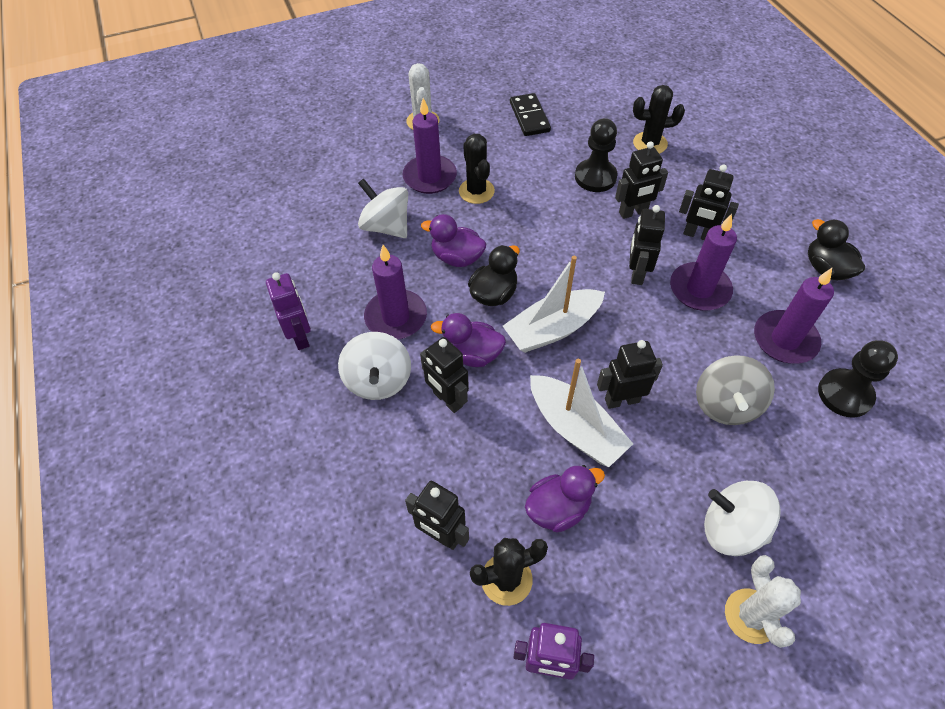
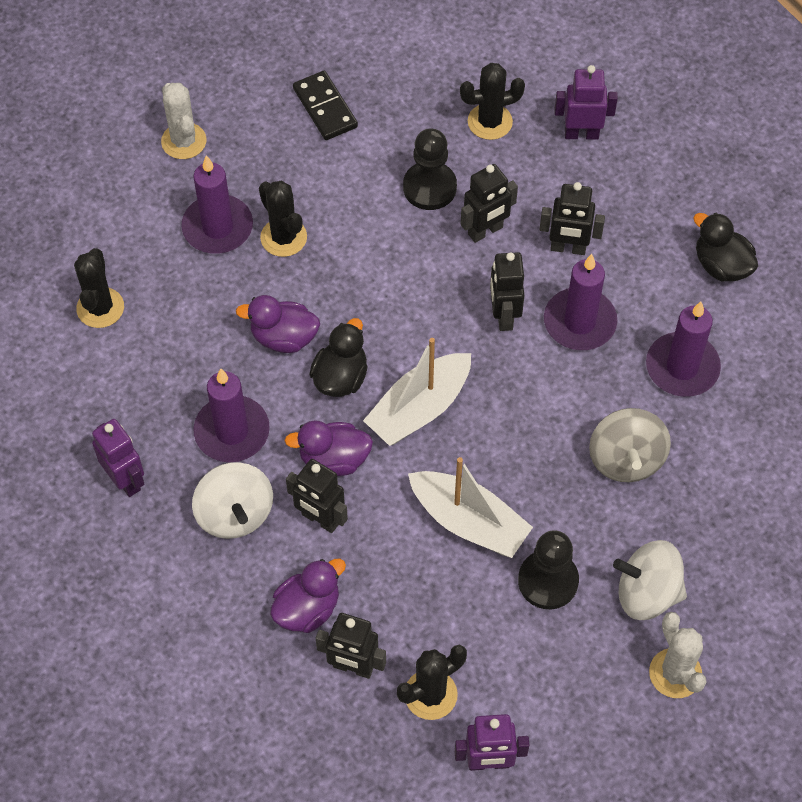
camera: 15 degrees left, 5 degrees up
white spinning top [358,179,408,238] -> none
purple duck [525,465,605,533] -> purple duck moved to [270,559,346,633]
black robot [597,340,663,409] -> none
black pawn [818,340,898,418] -> black pawn moved to [518,530,579,609]
none -> black cactus [74,248,124,328]
none -> purple robot [554,65,618,140]

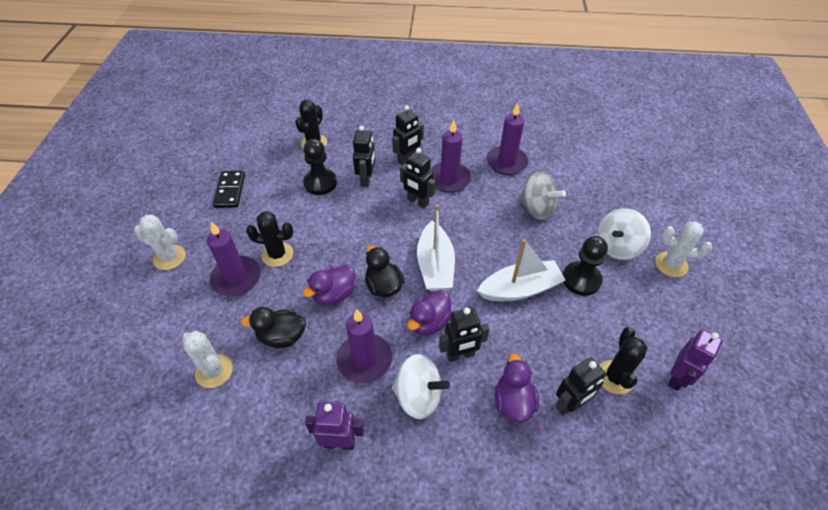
camera: 50 degrees left, 10 degrees down
black cactus [74,248,124,328] -> white cactus [182,331,233,388]
black domino [293,71,358,140] -> black domino turned 75 degrees clockwise [213,171,245,208]
purple robot [554,65,618,140] -> none
black duck [693,213,758,282] -> black duck moved to [241,307,306,348]

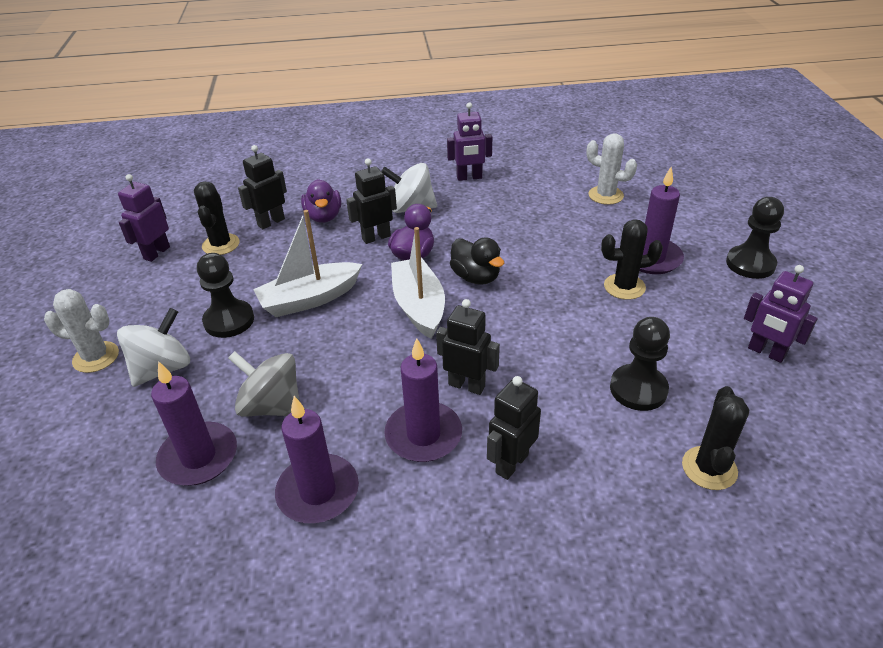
camera: 170 degrees right, 10 degrees down
white cactus [134,214,186,270] -> black pawn [726,197,784,279]
black domino [213,171,245,208] -> purple robot [744,265,818,363]
black duck [241,307,306,348] -> none
purple duck [303,264,355,305] -> none
purple candle [337,309,392,383] -> purple candle moved to [151,361,237,486]
black robot [353,126,375,187] -> none

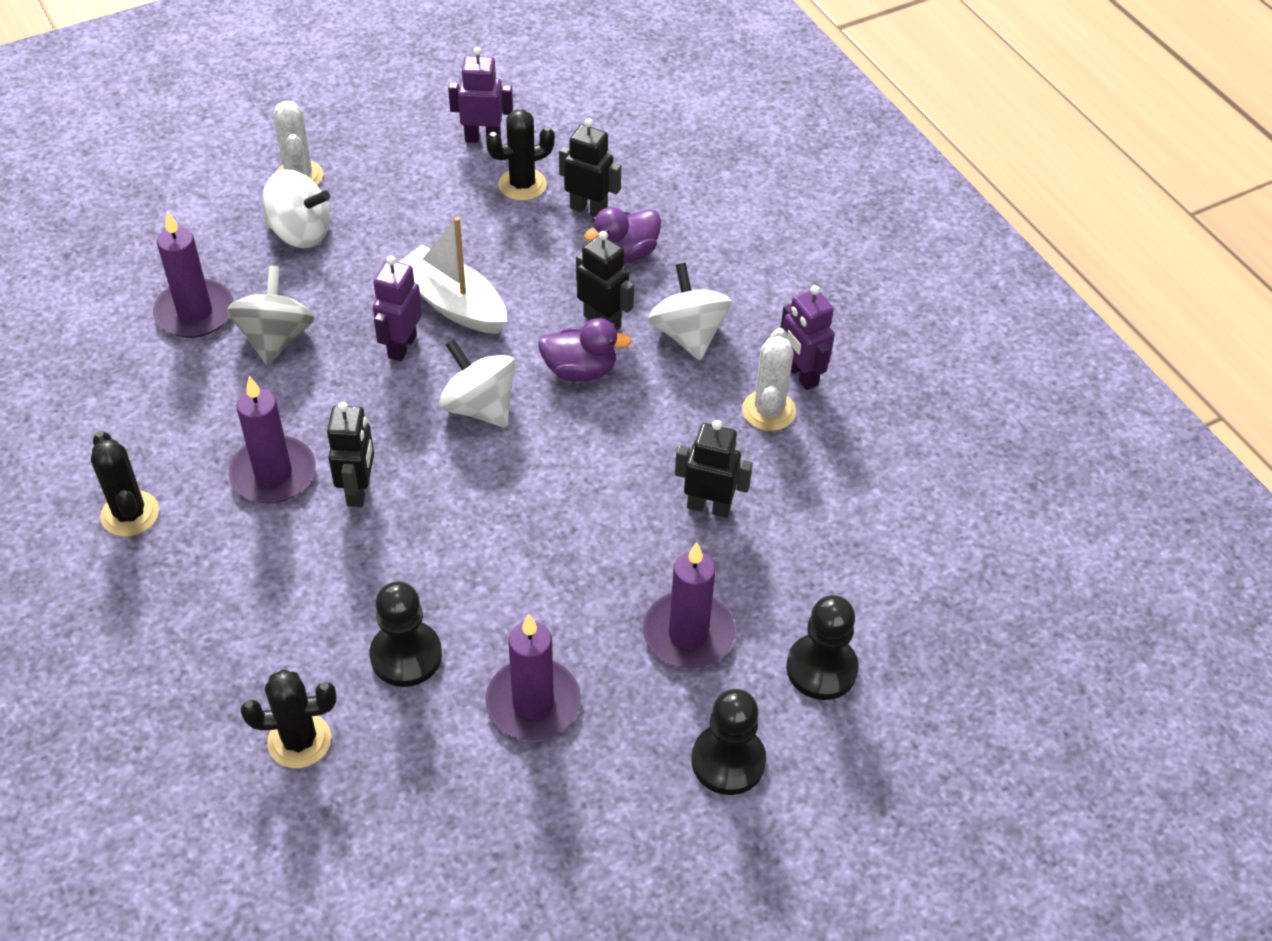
camera: 65 degrees right, 10 degrees up
black pawn [197,253,254,338] -> black pawn moved to [786,595,859,700]
purple candle [275,396,359,523] -> purple candle moved to [485,614,581,741]
white boat [391,227,445,339] -> white spinning top [439,339,516,428]
black duck [450,237,504,285] -> none
black robot [487,376,541,480] -> black robot moved to [675,420,753,518]
white cactus [587,133,637,205] -> white cactus moved to [742,328,796,431]
black cactus [601,219,663,300] -> black cactus moved to [91,431,159,537]
purple robot [744,265,818,363] -> purple robot moved to [373,256,422,362]

